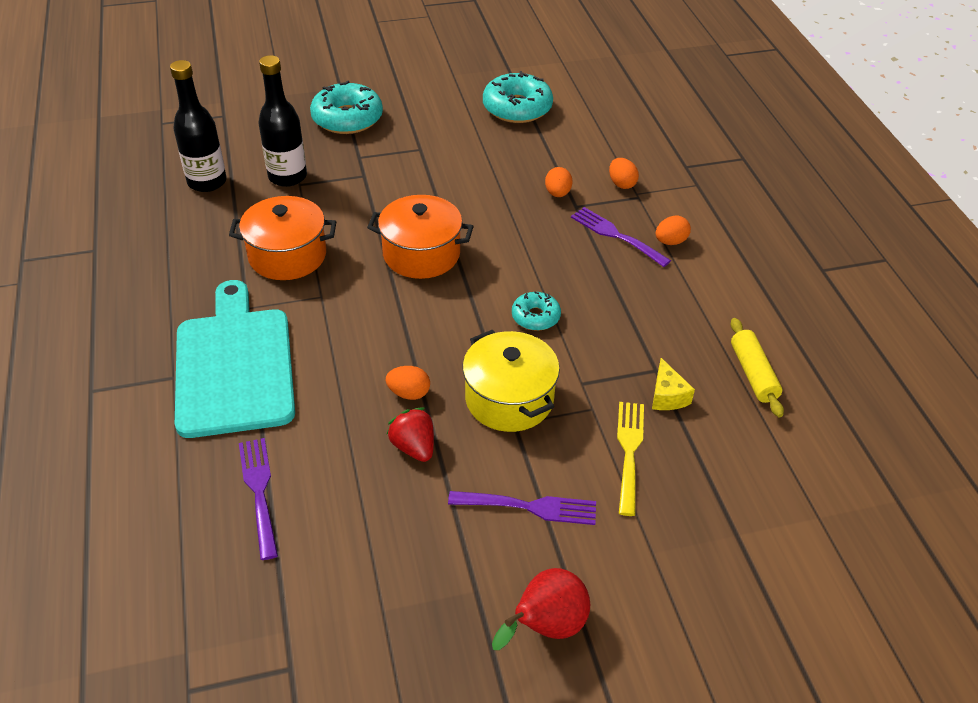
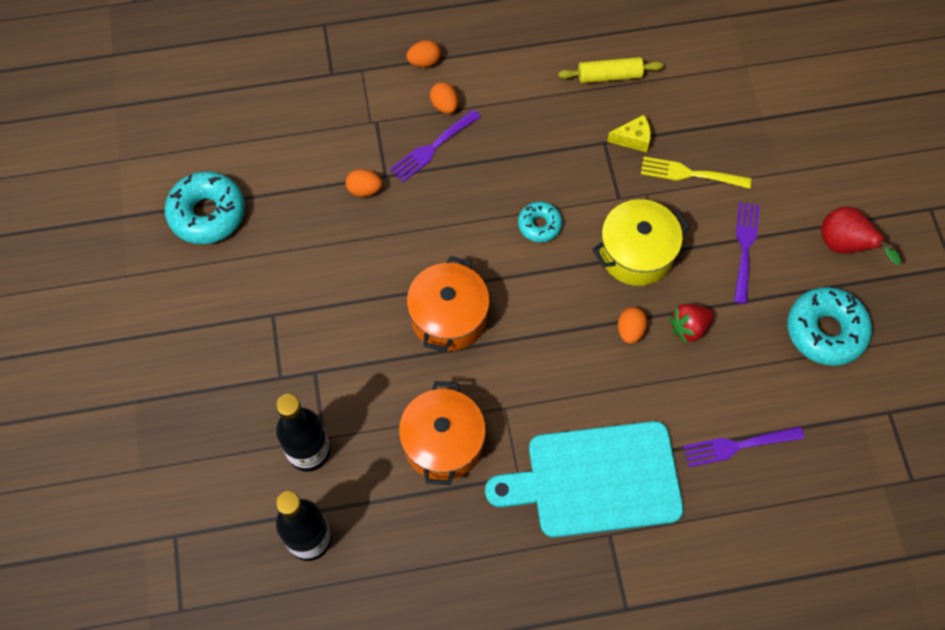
camera: 85 degrees left, 20 degrees up
turquoise donut [310,80,383,134] -> turquoise donut moved to [788,287,872,366]
orange egg [609,158,639,189] -> orange egg moved to [406,40,441,67]

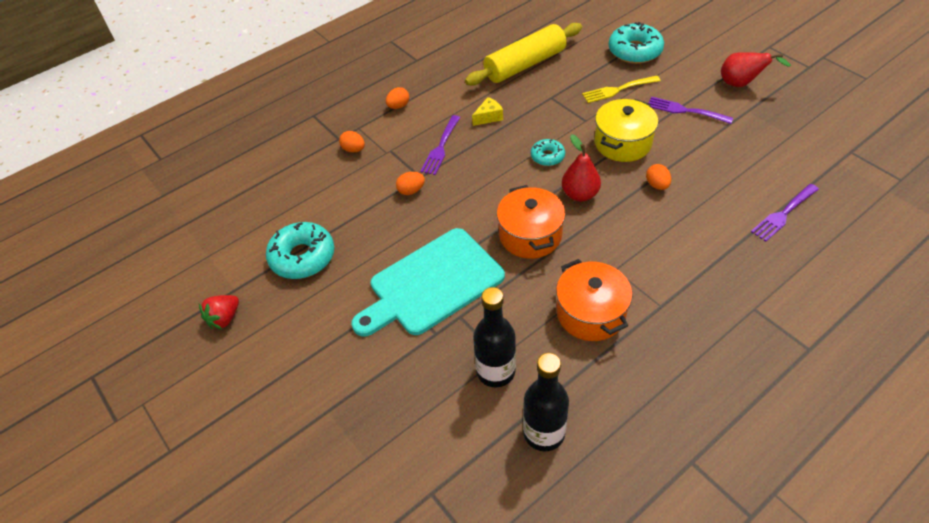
camera: 25 degrees left, 15 degrees down
orange egg [430,82,458,114] -> orange egg moved to [339,131,365,153]
turquoise cutting board [485,421,684,538] -> turquoise cutting board moved to [351,228,505,337]
yellow rolling pin [558,57,664,83] -> yellow rolling pin [465,23,582,86], size x1.86
yellow cheese [607,115,651,152] -> yellow cheese moved to [472,97,503,126]
red strawberry [669,304,714,344] -> red strawberry moved to [199,295,239,329]
purple fork [734,202,760,304] -> purple fork turned 45 degrees counterclockwise [648,96,733,124]
turquoise donut [788,287,872,366] -> turquoise donut moved to [609,22,664,64]
none -> red pear [562,134,601,202]

